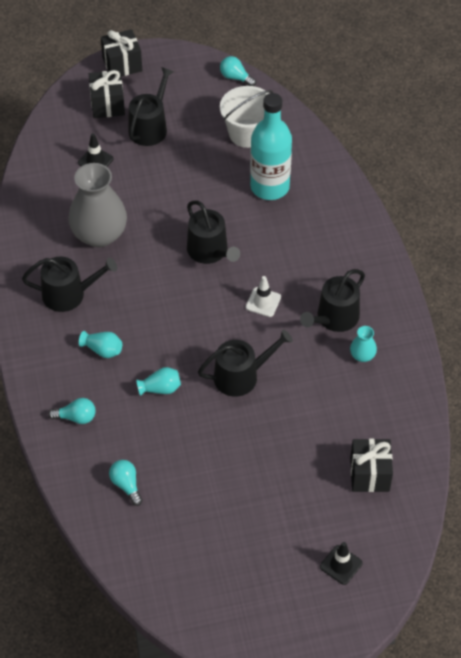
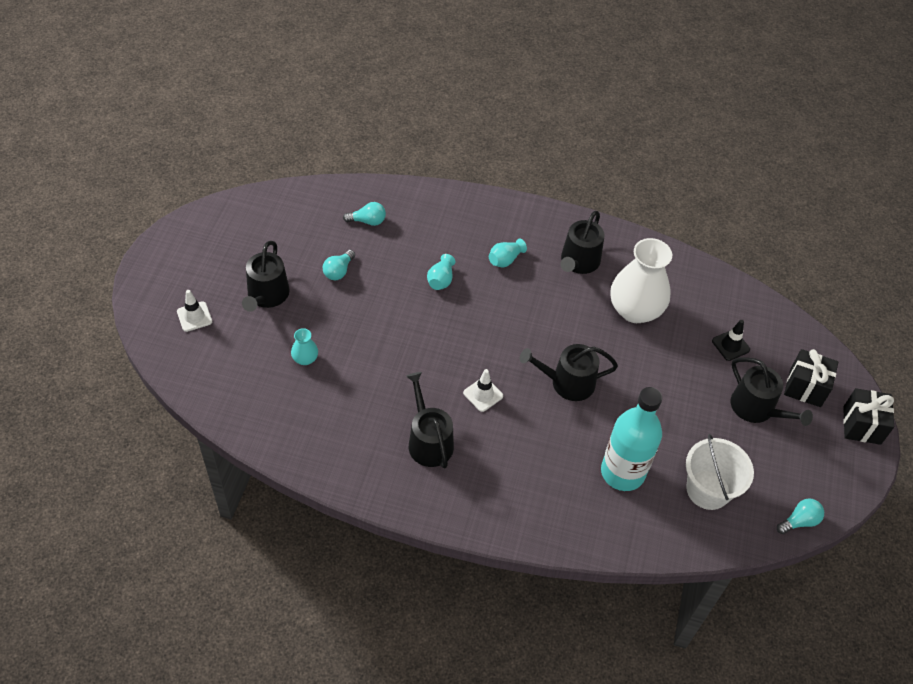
camera: 115 degrees right, 0 degrees up
turquoise light bulb [48,398,96,424] -> turquoise light bulb moved to [323,250,355,280]
grey vase [68,163,127,247] -> white vase [610,238,672,323]
black watering can [198,329,293,397] -> black watering can moved to [242,241,290,312]
black traffic cone [320,542,362,585] -> white traffic cone [177,290,212,332]
turquoise vase [350,326,377,362] -> turquoise vase moved to [291,328,318,365]
black gift [350,439,393,492] -> none

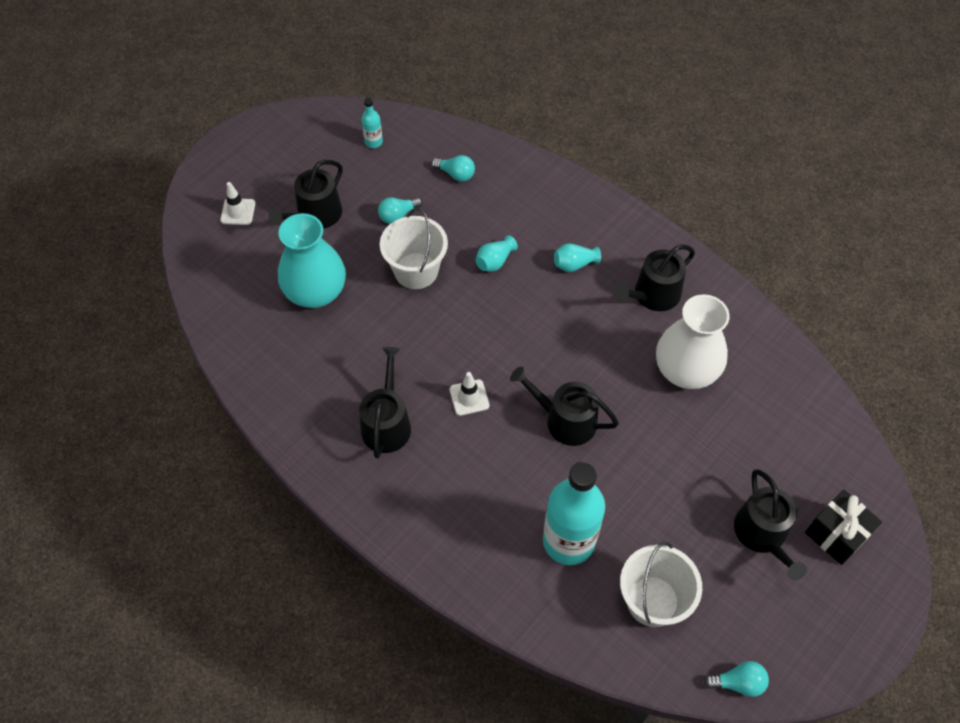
camera: 30 degrees right, 5 degrees up
turquoise vase [291,328,318,365] -> turquoise vase [278,213,346,308], size x2.29
black traffic cone [712,320,750,361] -> none
black gift [843,388,894,445] -> none
none -> turquoise bottle [362,98,383,148]
none -> white bucket [380,208,448,289]

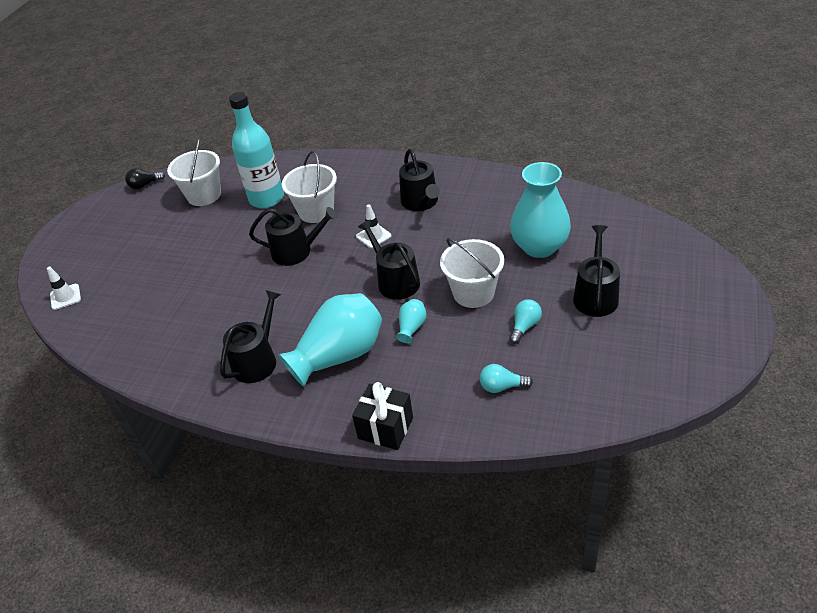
camera: 160 degrees right, 15 degrees down
white traffic cone [220,182,256,225] -> white traffic cone moved to [47,267,81,310]
turquoise bottle [362,98,383,148] -> none
turquoise vase [554,243,601,272] -> turquoise vase [278,293,382,387], size x2.29
white vase [656,294,730,389] -> none
turquoise light bulb [704,661,769,697] -> black light bulb [125,168,165,189]
black watering can [734,469,807,580] -> black watering can moved to [358,219,420,300]
black gift [805,490,882,565] -> black gift moved to [352,382,413,450]
none -> white bucket [282,151,337,223]

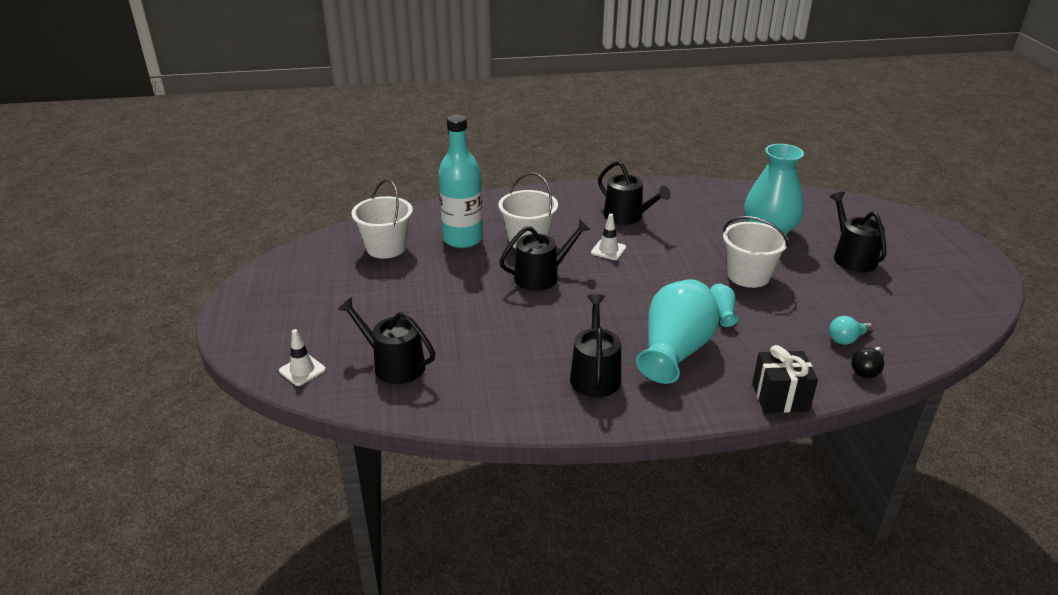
camera: 30 degrees left, 10 degrees down
black light bulb [125,168,165,189] -> black light bulb moved to [851,347,885,378]
black watering can [358,219,420,300] -> black watering can moved to [338,297,435,384]
turquoise light bulb [509,299,542,344] -> none

